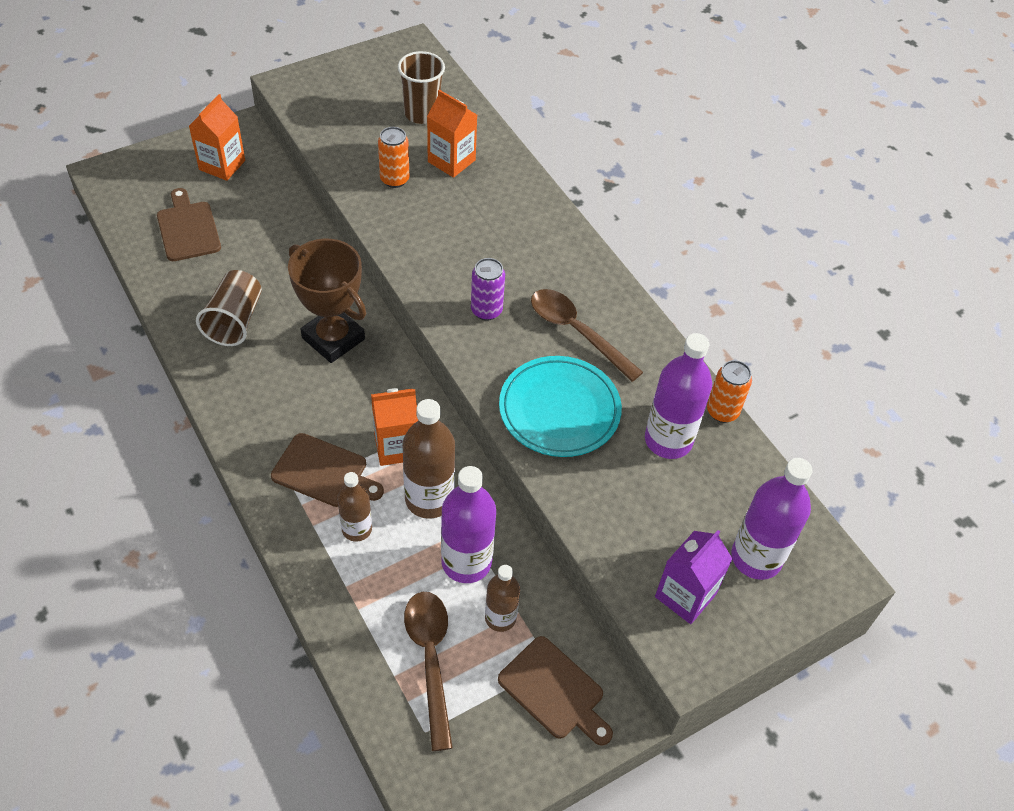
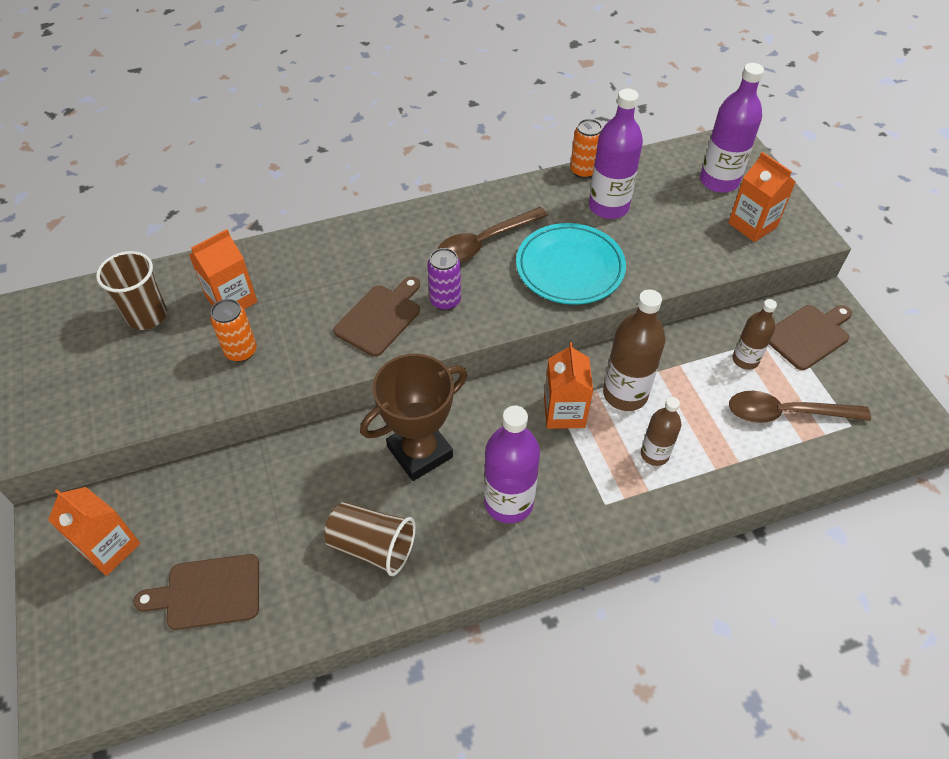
camera: 75 degrees left, 0 degrees up
brown cutting board [271,433,384,507] -> brown cutting board moved to [333,277,420,357]
purple bottle [441,466,496,583] -> purple bottle moved to [484,406,540,523]
purple carton [655,530,732,624] -> orange carton [728,152,796,242]

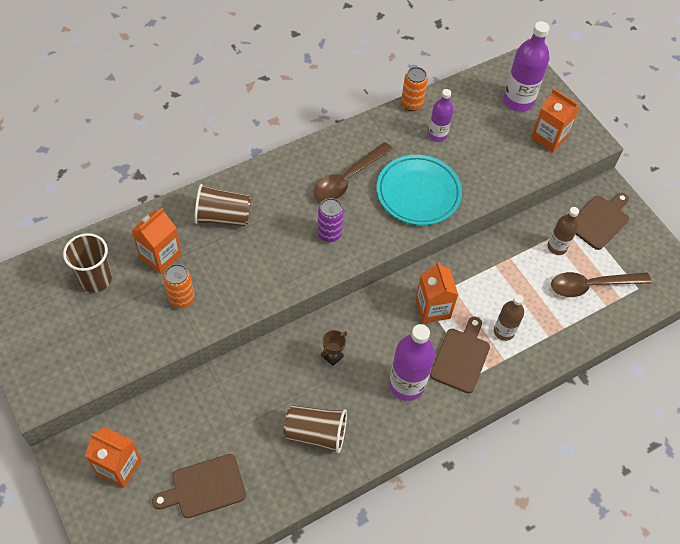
camera: 15 degrees left, 5 degrees up
brown cutting board [333,277,420,357] -> brown cutting board moved to [430,317,490,394]
brown trophy [360,354,467,481] -> brown trophy [321,330,347,366], size x0.41
purple bottle [589,89,643,219] -> purple bottle [428,89,454,142], size x0.61
brown bottle [603,289,666,411] -> none
none -> brown cup [194,184,251,227]

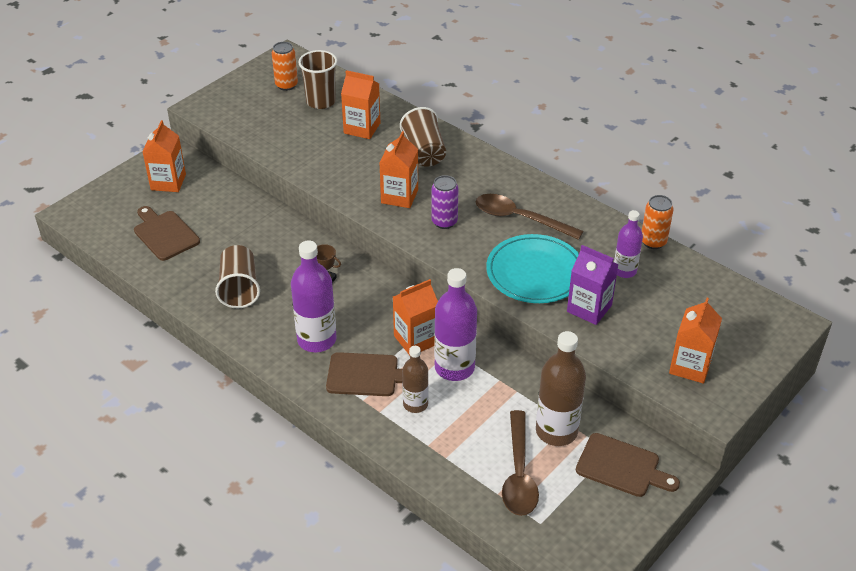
camera: 75 degrees right, 15 degrees down
orange can [163,264,195,308] -> orange can moved to [272,42,298,91]
purple bottle [503,21,550,112] -> purple bottle moved to [434,268,477,381]
brown bottle [548,207,579,255] -> brown bottle [536,331,586,446], size x1.65
brown spoon [551,272,651,297] -> brown spoon turned 150 degrees counterclockwise [502,410,539,516]
none -> orange carton [379,131,418,208]
none -> purple carton [567,245,619,325]

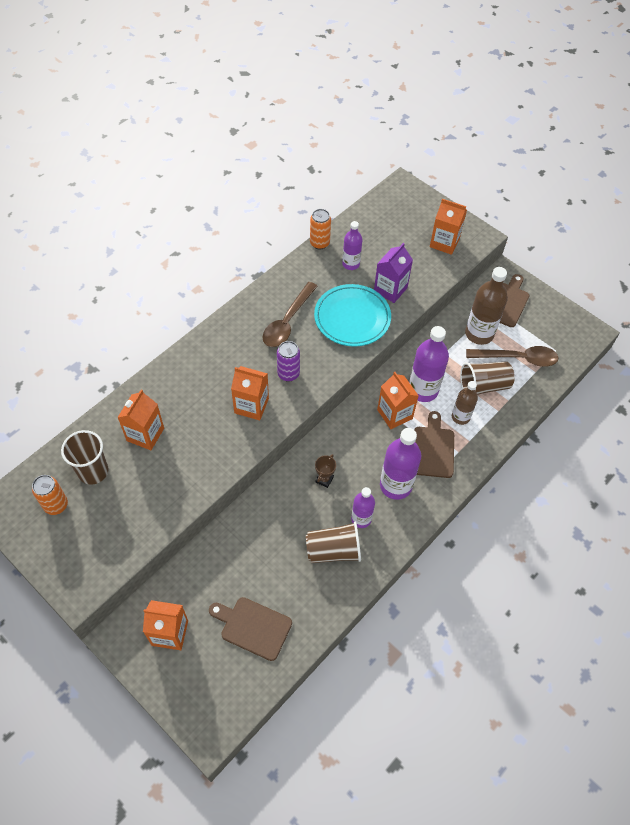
camera: 90 degrees left, 15 degrees up
brown cutting board [134,206,200,261] -> brown cutting board turned 60 degrees clockwise [209,597,292,661]
brown cup [400,107,446,167] -> brown cup moved to [460,361,515,395]
none -> purple bottle [351,487,375,528]

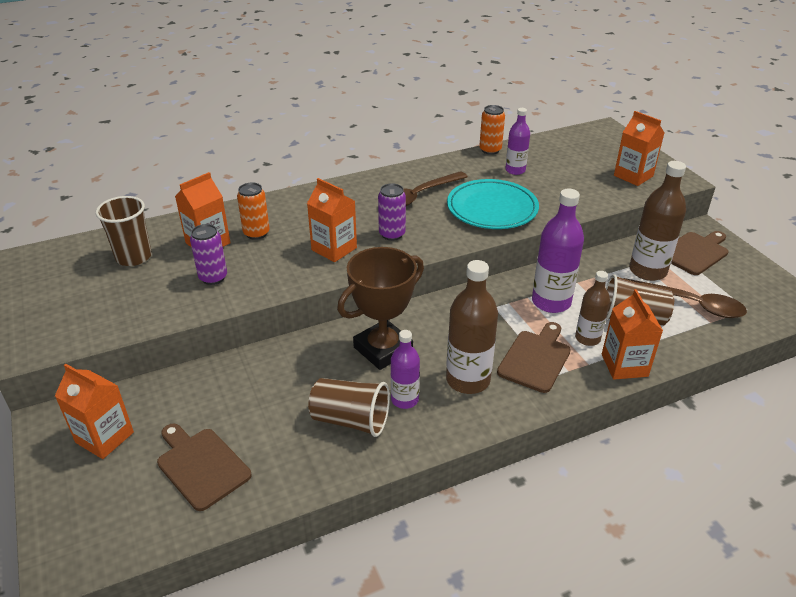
camera: 25 degrees right, 20 degrees down
orange can [32,475,68,515] -> orange can moved to [237,182,270,240]
brown trophy [315,454,336,488] -> brown trophy [337,247,424,370], size x2.41
purple carton [374,243,413,303] -> none
orange carton [377,372,419,429] -> orange carton moved to [602,289,663,380]
purple bottle [380,428,421,500] -> brown bottle [446,260,498,394]
none -> purple can [190,224,227,285]

